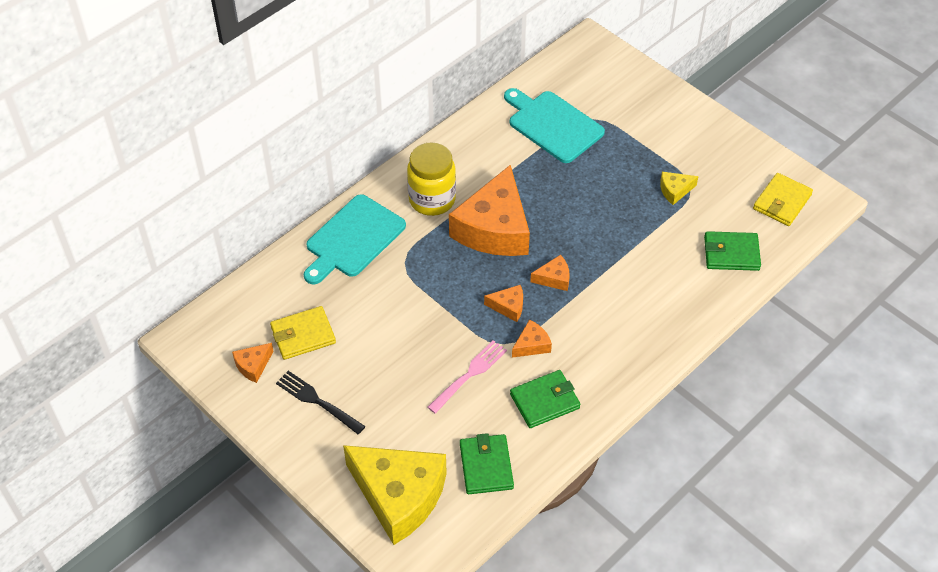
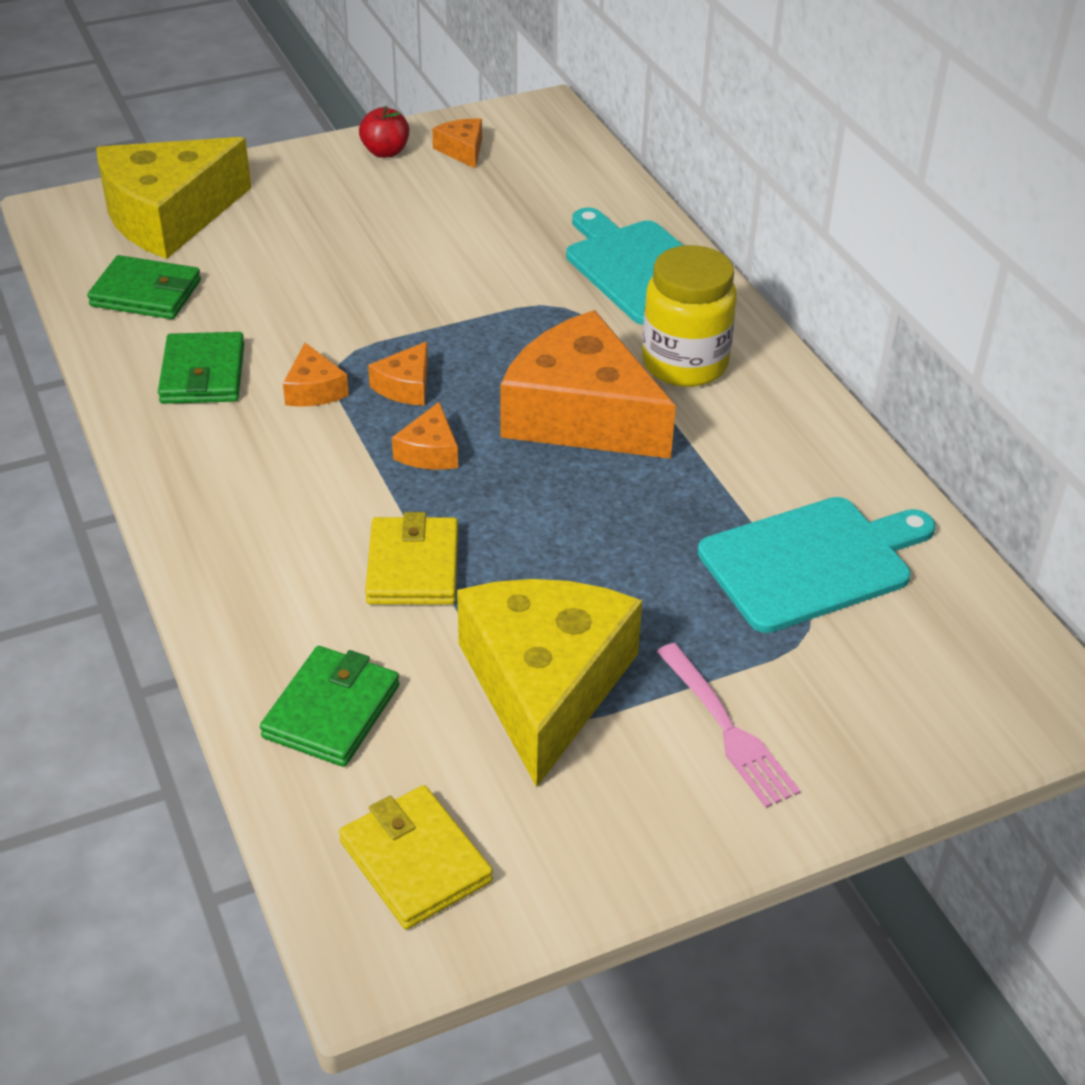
camera: 110 degrees right, 10 degrees down
yellow wallet [270,306,336,360] -> yellow wallet moved to [365,512,458,605]
black fork [276,371,365,434] -> none
pink fork [428,340,507,414] -> pink fork moved to [656,643,801,808]
yellow cheese [660,172,699,205] -> yellow cheese [457,579,642,787], size x2.40
none -> red apple [359,106,409,158]

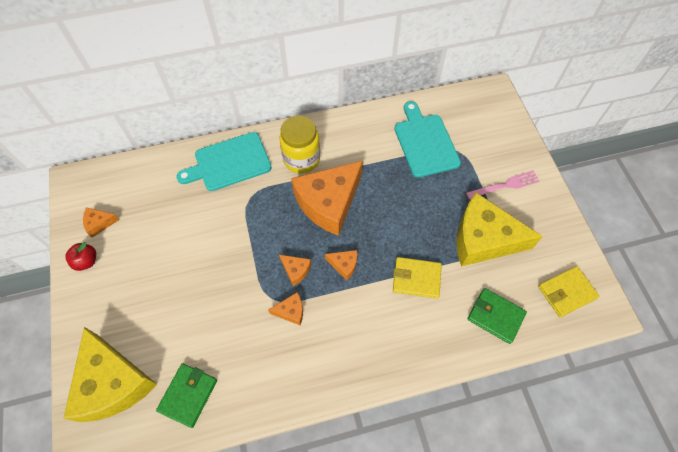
camera: 80 degrees left, 20 degrees up
green wallet [158,332,244,404] -> none

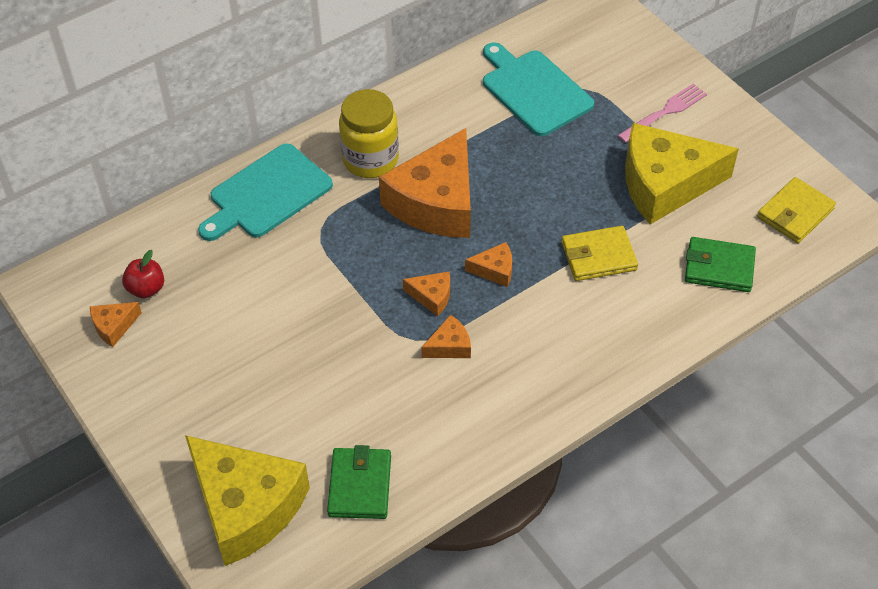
camera: 20 degrees left, 10 degrees down
red apple [65,242,96,271] -> red apple moved to [122,250,164,298]

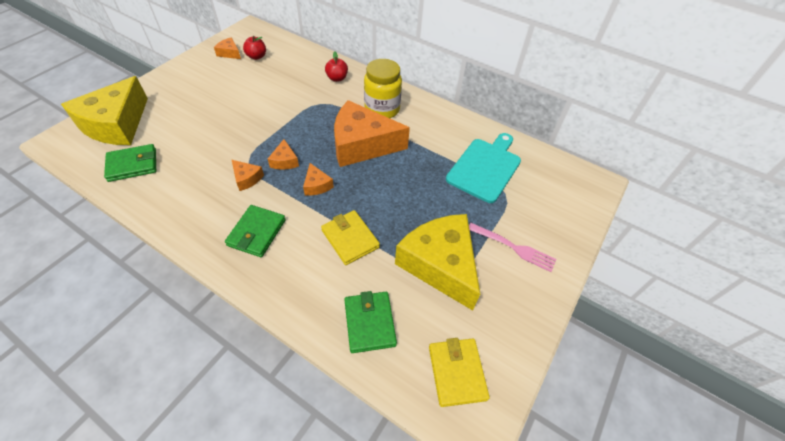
camera: 65 degrees right, 0 degrees up
turquoise cutting board [198,143,333,241] -> red apple [325,52,348,82]
yellow wallet [757,177,836,243] -> yellow wallet turned 60 degrees clockwise [429,338,490,407]
none -> green wallet [225,205,286,257]

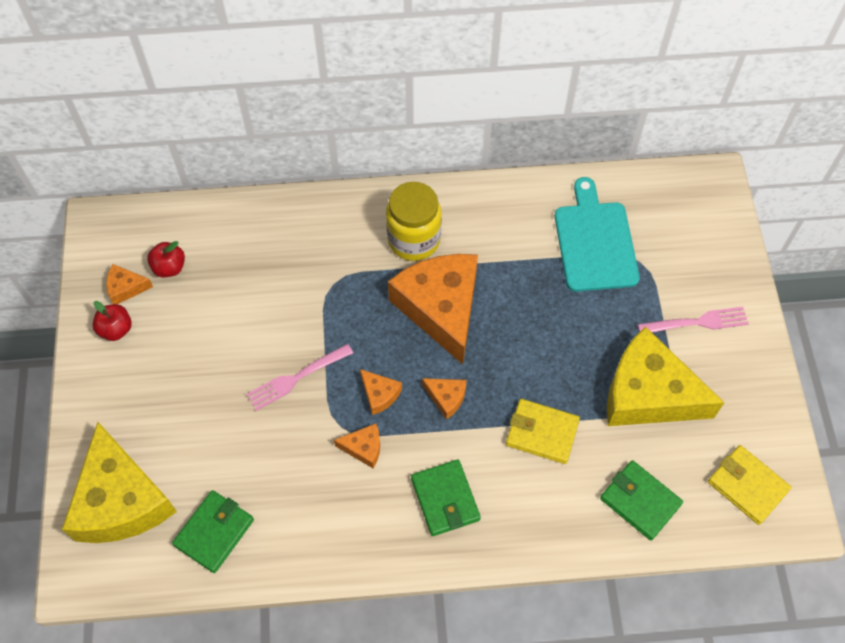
camera: 35 degrees left, 10 degrees up
red apple [325,52,348,82] -> red apple moved to [92,301,132,341]
orange cheese [334,100,410,167] -> orange cheese turned 105 degrees clockwise [388,254,478,364]
none -> pink fork [247,344,353,411]

